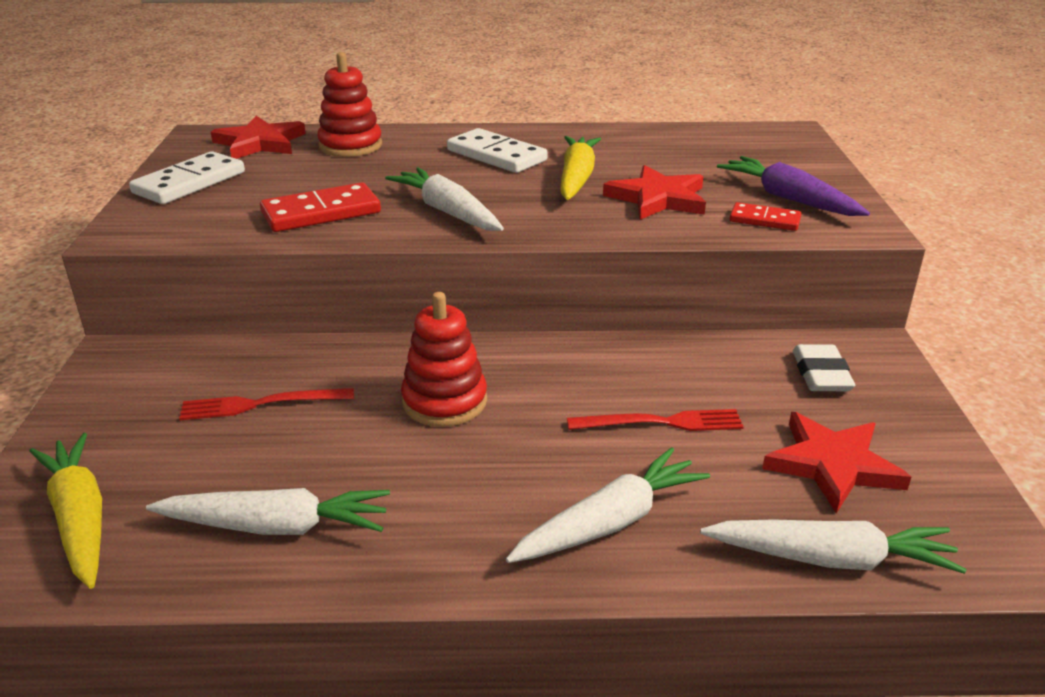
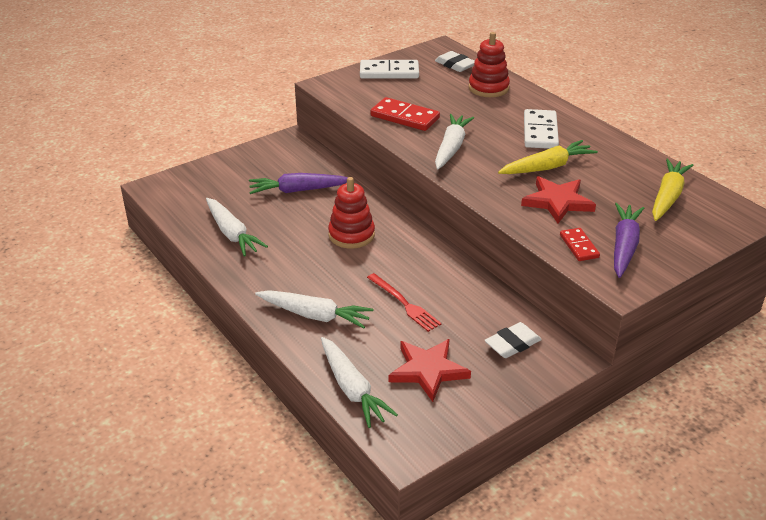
camera: 55 degrees right, 5 degrees up
yellow carrot [29,433,102,589] -> yellow carrot moved to [652,159,694,221]
red fork [179,388,354,420] -> purple carrot [249,173,348,194]
red star [211,116,306,159] -> white eraser [435,51,475,72]

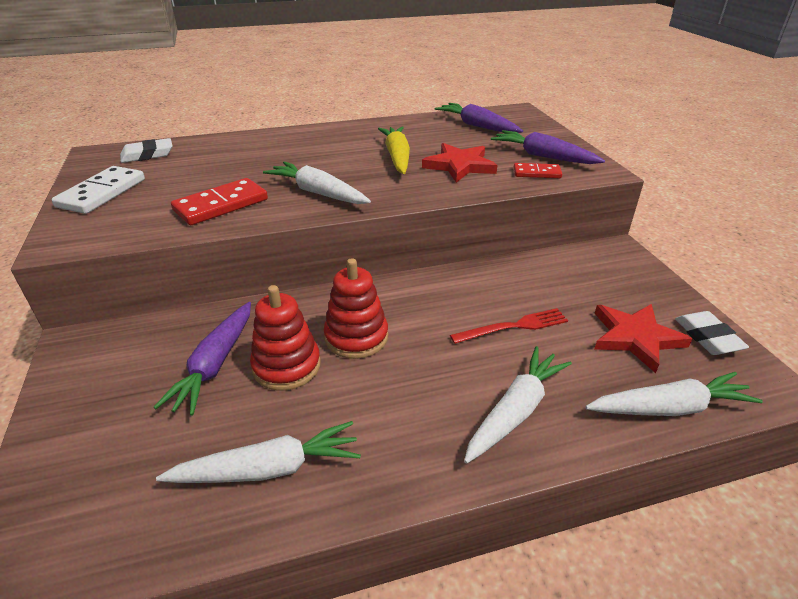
camera: 70 degrees left, 0 degrees up
red stacking toy [468,32,510,97] -> red stacking toy moved to [250,285,321,391]
white eraser [484,322,542,358] -> white eraser moved to [675,311,749,355]
white domino [524,109,559,149] -> none
yellow carrot [652,159,694,221] -> purple carrot [435,103,523,133]

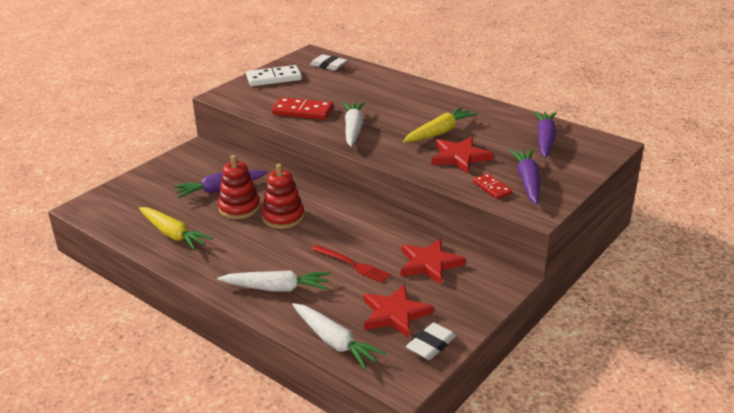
camera: 55 degrees right, 5 degrees down
white carrot [156,421,361,483] -> yellow carrot [139,207,213,250]
none -> red star [400,238,466,285]

